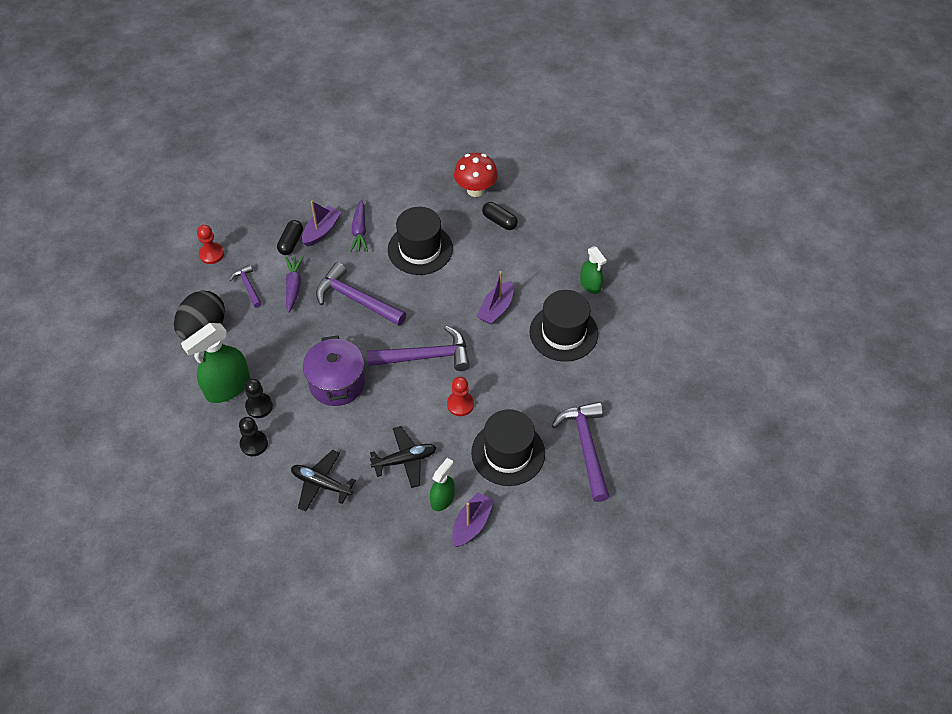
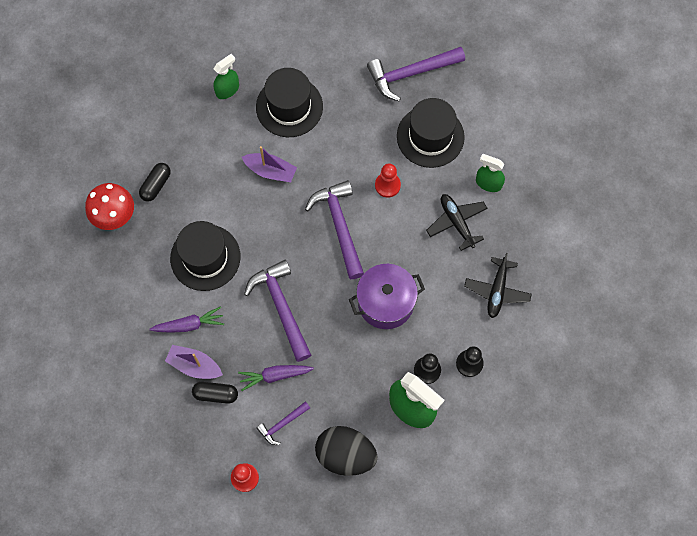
camera: 100 degrees left, 15 degrees up
purple hammer [316,262,406,326] -> purple hammer turned 135 degrees clockwise [244,260,311,362]
purple boat [452,492,494,547] -> none

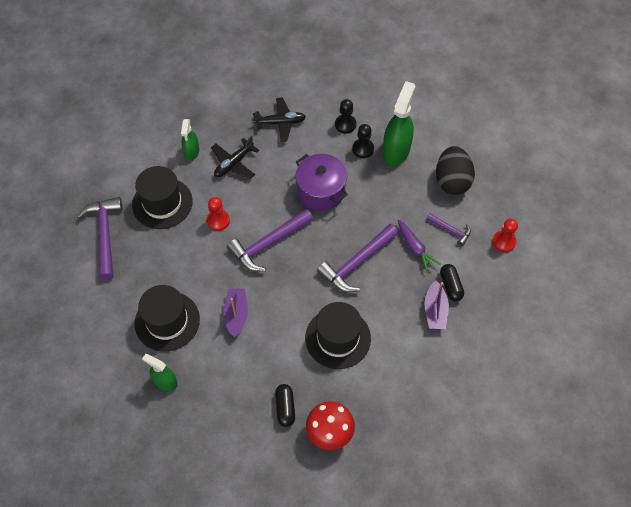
camera: 110 degrees left, 10 degrees down
black capsule [139,163,171,202] -> black capsule turned 75 degrees clockwise [275,384,295,427]
purple carrot [149,306,224,333] -> none
purple hammer [367,47,465,101] -> purple hammer turned 150 degrees counterclockwise [77,197,122,280]

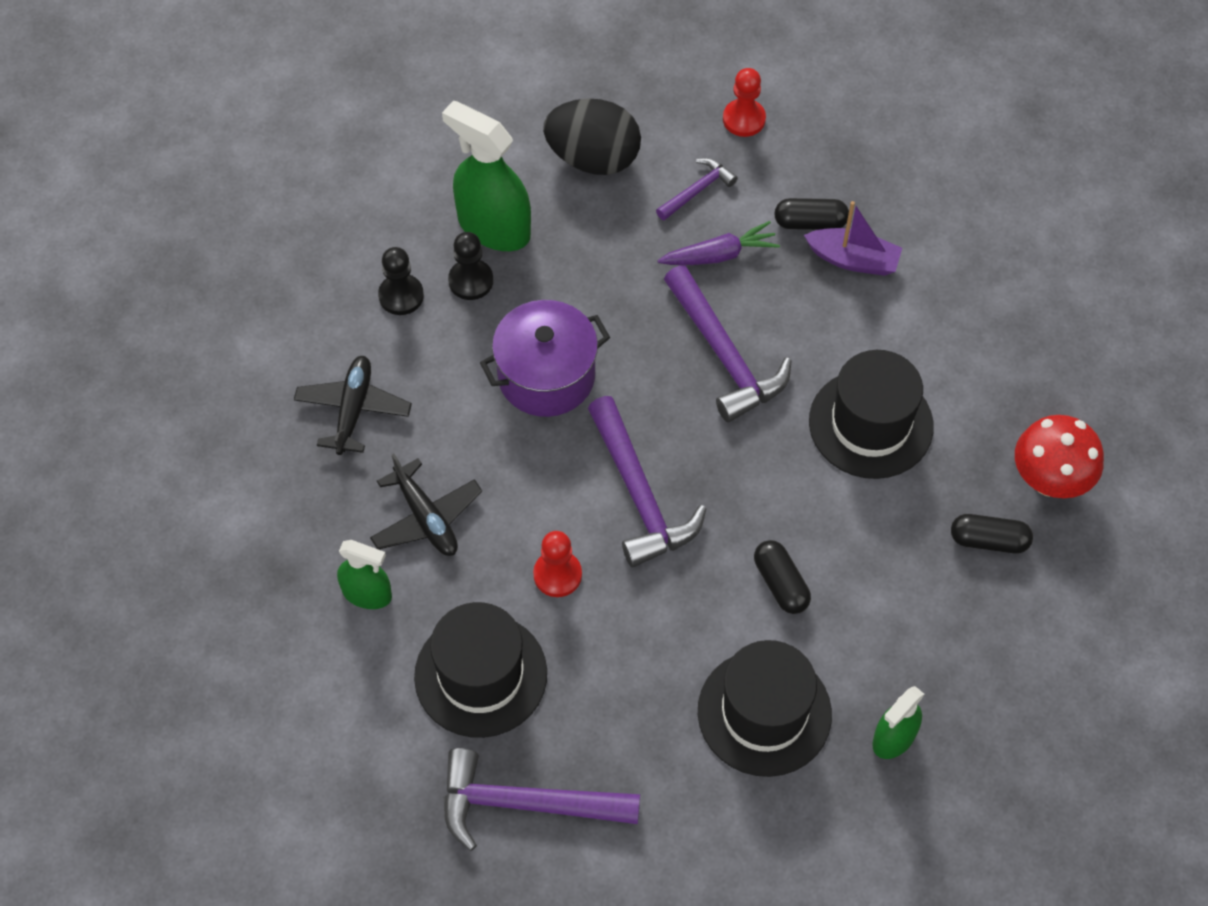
camera: 75 degrees left, 0 degrees up
purple boat [223,288,248,337] -> black capsule [754,540,811,614]

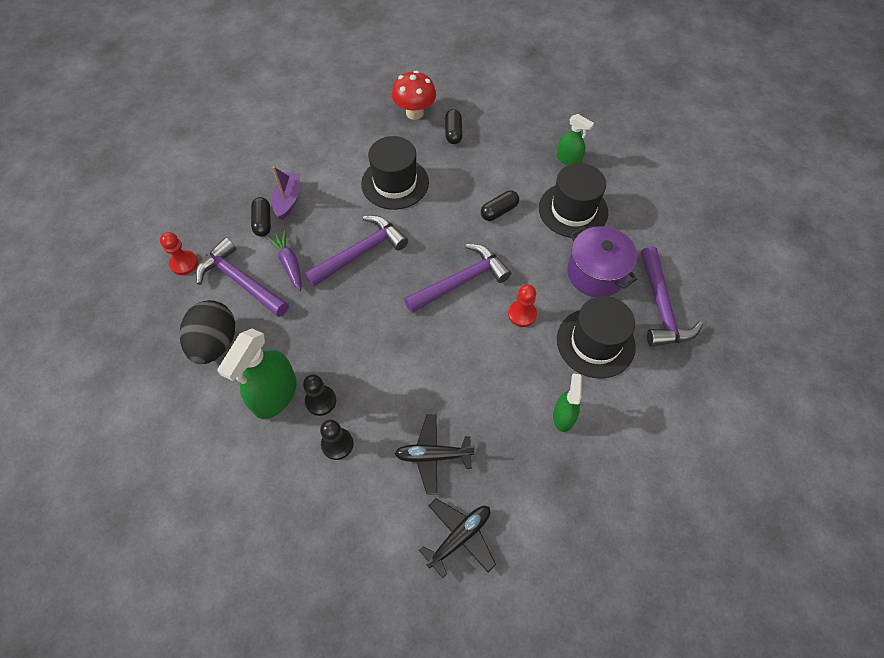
camera: 100 degrees left, 0 degrees up
black plane [370,454,482,556] -> black plane moved to [419,498,496,578]
purple pot [480,300,610,417] -> purple pot moved to [567,226,637,297]
purple hammer [656,158,738,221] -> purple hammer [196,238,289,317], size x1.90

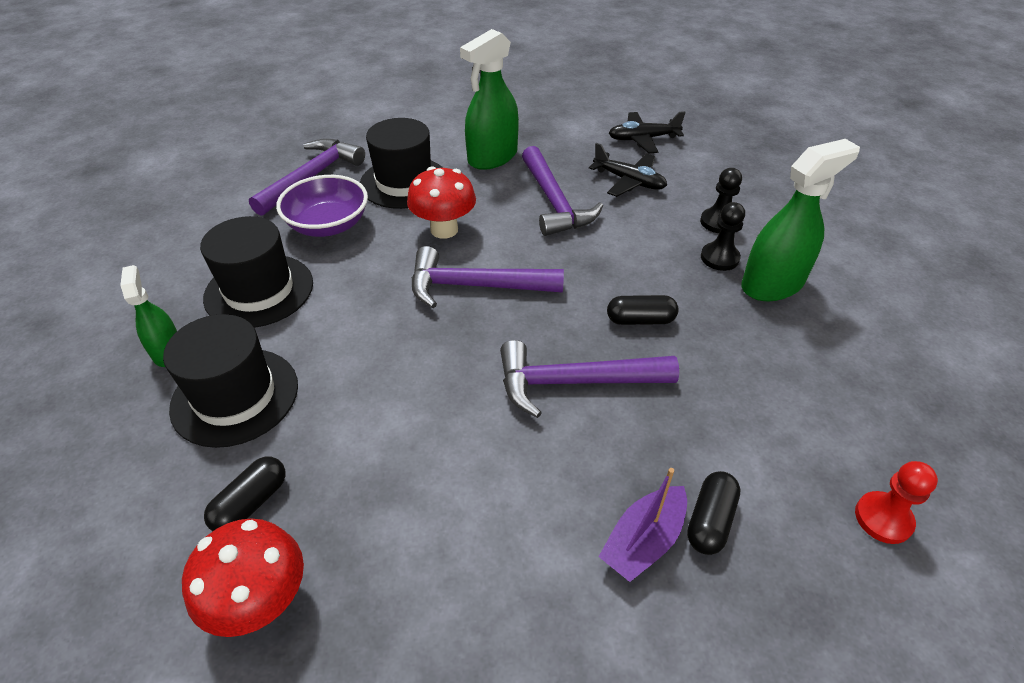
camera: 145 degrees left, 15 degrees down
black egg [180,300,235,364] -> none
purple hammer [196,238,289,317] -> purple hammer moved to [522,146,603,236]
purple carrot [266,230,302,291] -> none
black hat [361,136,429,210] -> black hat moved to [163,314,298,448]
black capsule [481,190,519,221] -> black capsule moved to [607,295,679,325]
red pawn [508,285,537,327] -> red mushroom [407,166,476,239]
green spray bottle [553,373,582,432] -> green spray bottle [460,29,519,170], size x1.73
purple pot [567,226,637,297] -> purple bowl [276,175,368,237]

